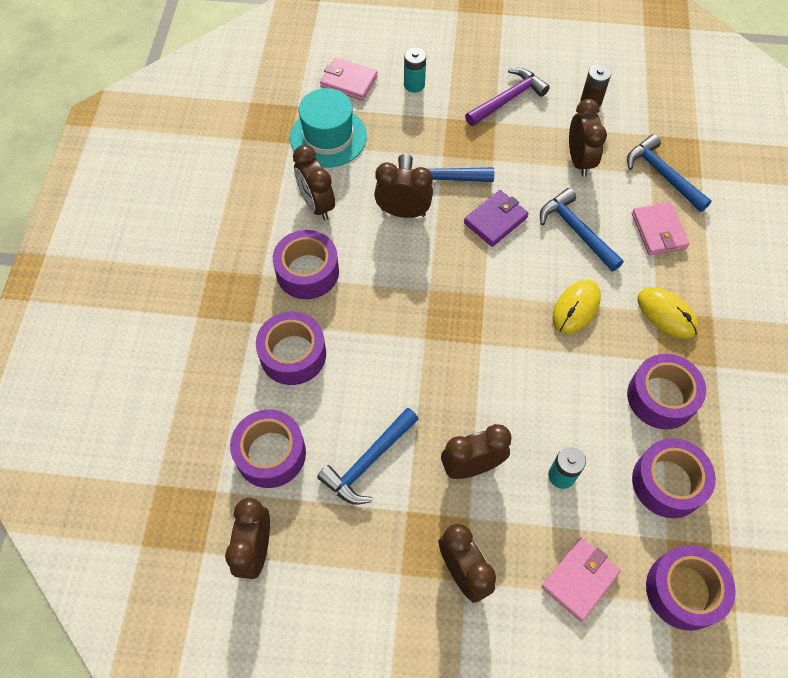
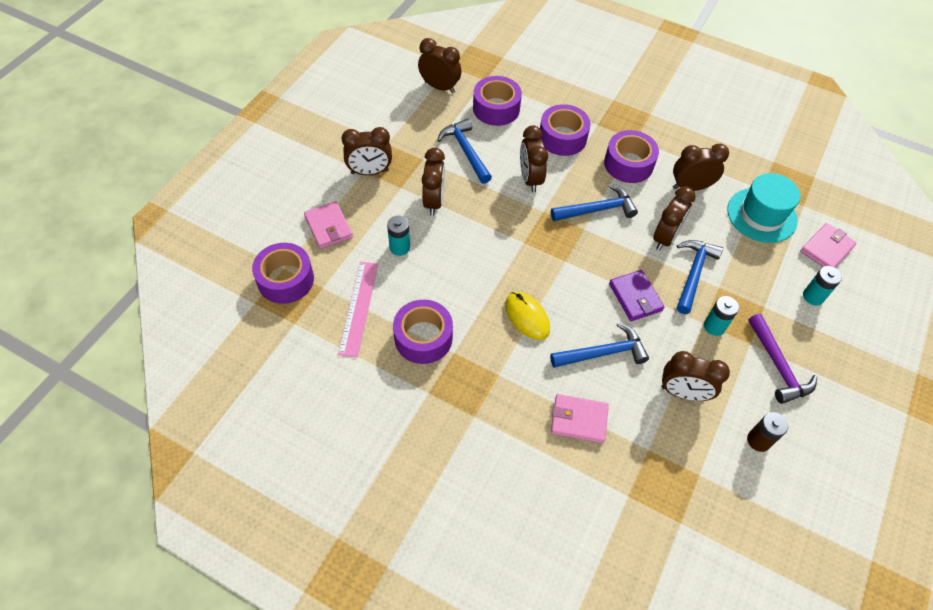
camera: 110 degrees right, 5 degrees down
blue hammer [627,134,712,212] -> blue hammer moved to [551,184,638,221]
purple tape [632,438,716,518] -> pink ruler [338,262,378,357]
yellow mouse [637,287,698,339] -> none
none -> brown clock [520,126,548,192]
none -> turquoise battery [704,296,739,336]

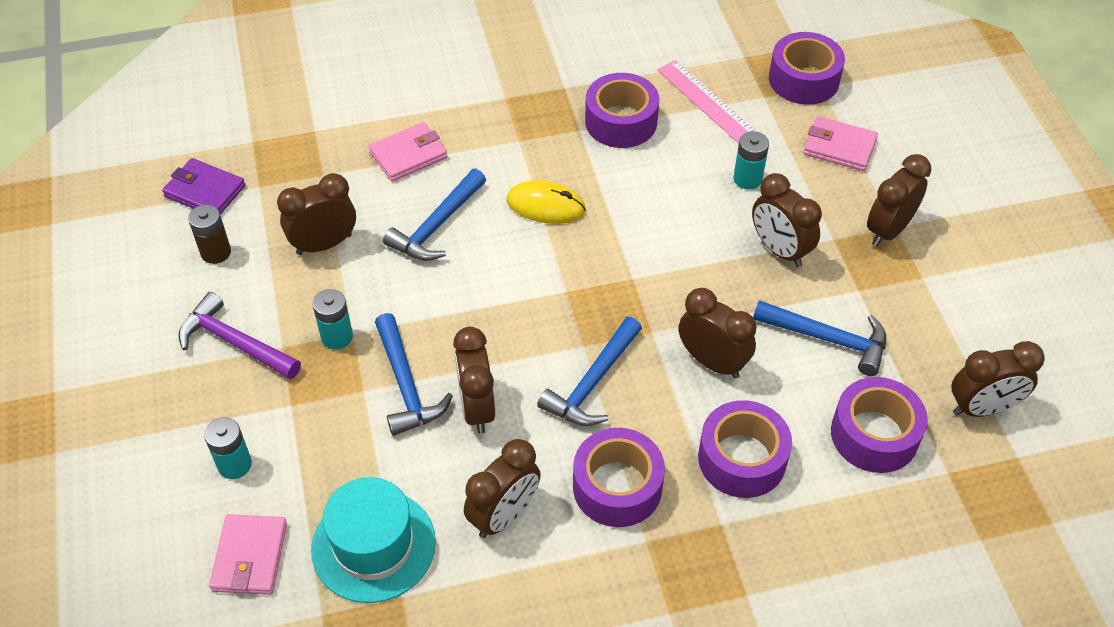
camera: 140 degrees right, 5 degrees down
purple wallet [609,270,664,321] -> purple wallet moved to [162,158,245,215]

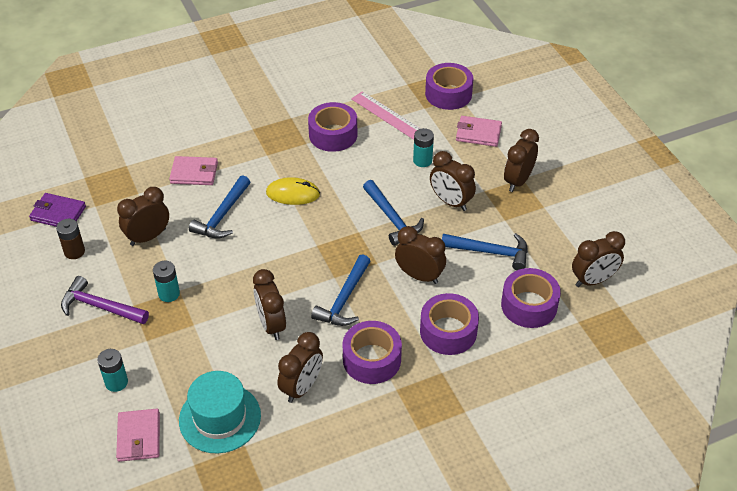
camera: 10 degrees left, 5 degrees down
pink wallet [369,122,447,182] -> pink wallet turned 45 degrees clockwise [169,156,218,185]
blue hammer [375,313,453,436] -> blue hammer moved to [363,180,424,246]

